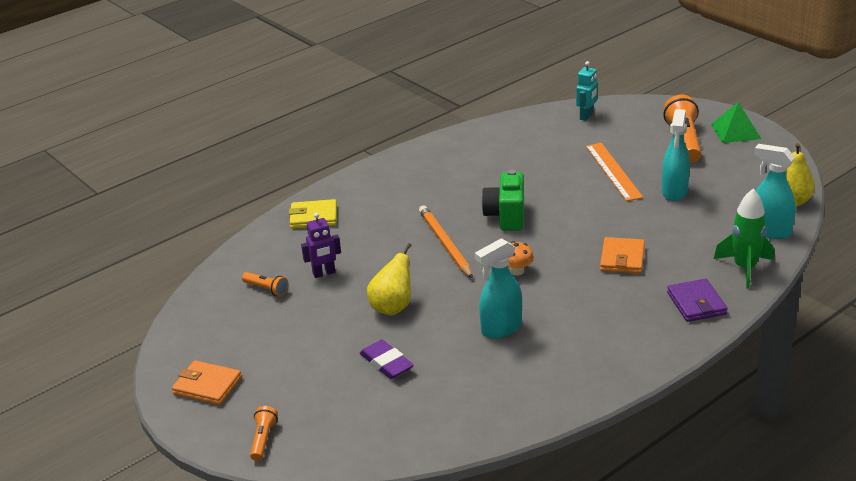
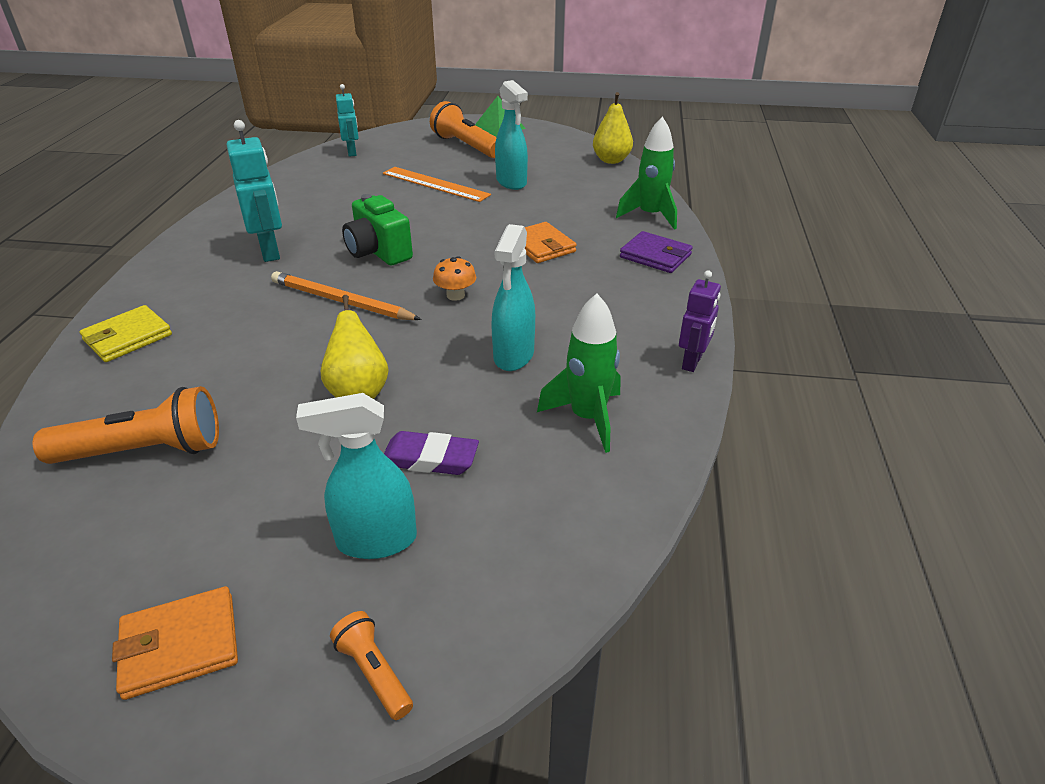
camera: 45 degrees left, 5 degrees up
orange flashlight [242,272,289,297] -> orange flashlight [33,386,219,464], size x1.96
purple robot [301,213,341,278] -> purple robot moved to [679,271,721,372]
turquoise spray bottle [754,144,796,239] -> turquoise spray bottle moved to [296,393,417,559]
none -> turquoise robot [227,120,282,262]
none -> green rocket [537,293,620,453]

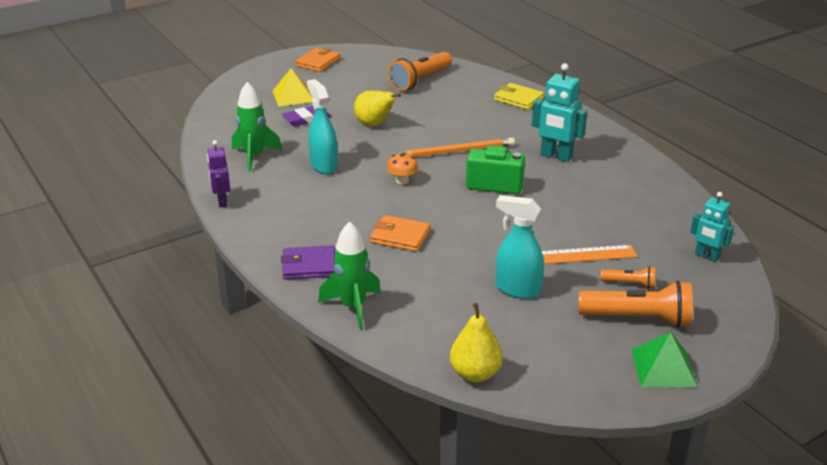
camera: 140 degrees right, 5 degrees down
yellow wallet [79,305,172,362] -> yellow wallet turned 60 degrees counterclockwise [494,83,544,110]
turquoise spray bottle [296,393,417,559] -> yellow pyramid [272,68,313,107]
orange flashlight [330,611,413,720] -> orange flashlight moved to [601,266,655,289]

